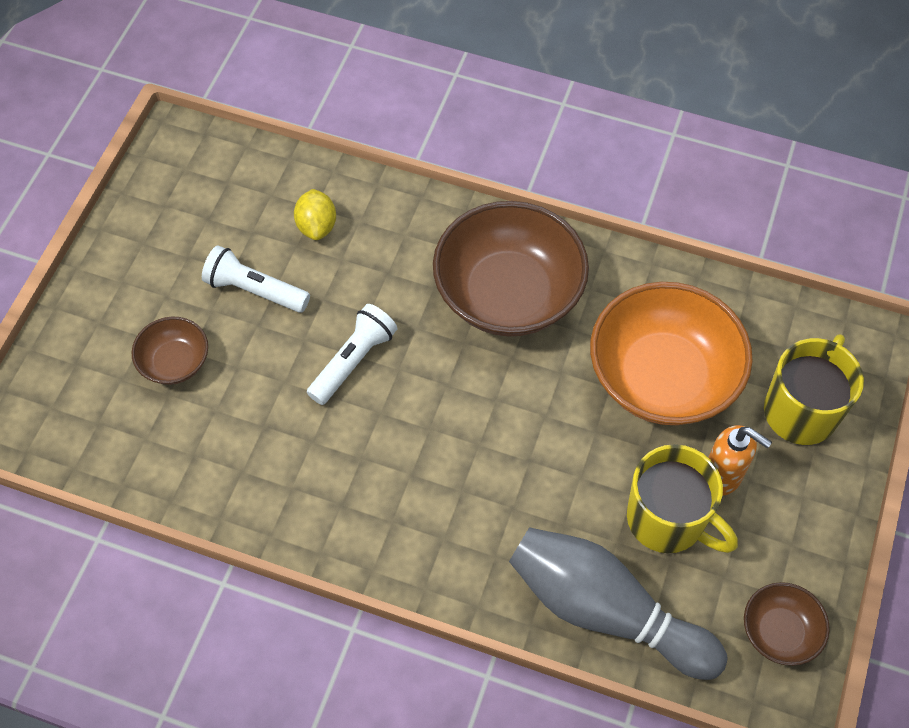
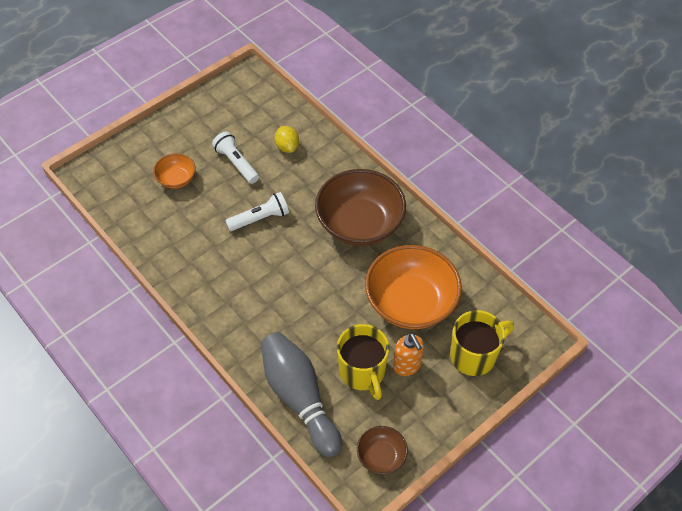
camera: 30 degrees right, 5 degrees down
brown bowl [132,317,208,385] -> orange bowl [153,153,196,189]
yellow lemon [294,189,336,240] -> yellow lemon turned 45 degrees counterclockwise [275,126,299,153]

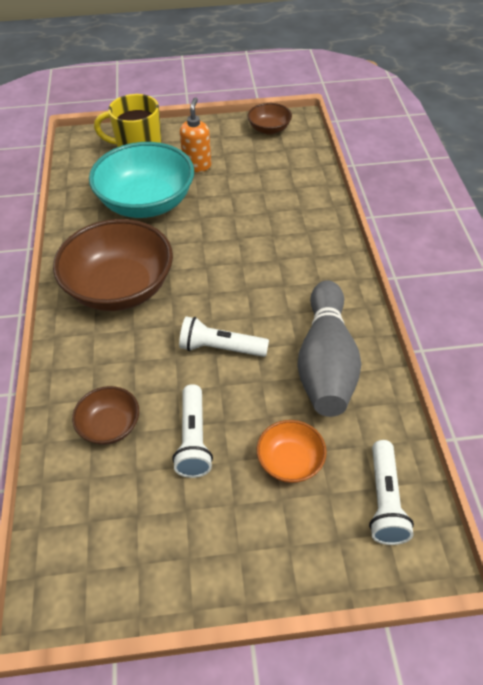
camera: 145 degrees left, 5 degrees down
grey bowling pin [261,332,342,457] -> grey bowling pin moved to [297,280,361,417]
yellow lemon [275,126,299,153] -> brown bowl [72,386,139,445]
yellow mug [337,324,389,400] -> none
orange bowl [365,245,462,329] -> turquoise bowl [89,142,194,218]
none -> white flashlight [369,440,414,545]

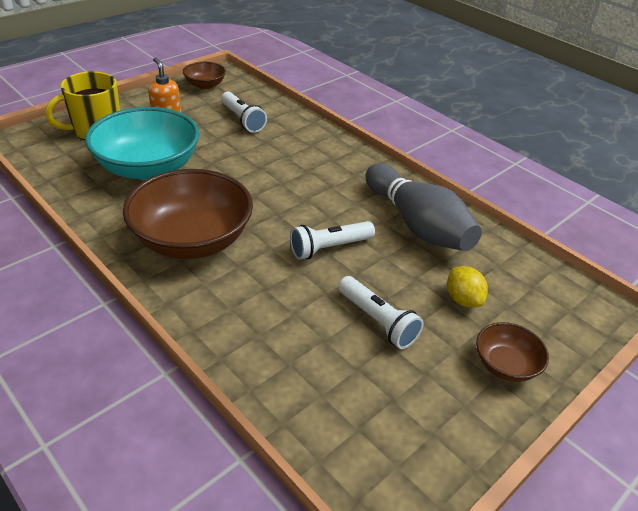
camera: 40 degrees left, 10 degrees down
brown bowl [72,386,139,445] -> brown bowl moved to [476,322,549,382]
orange bowl [257,420,327,483] -> yellow lemon [447,266,488,308]
white flashlight [369,440,414,545] -> white flashlight moved to [221,92,267,133]

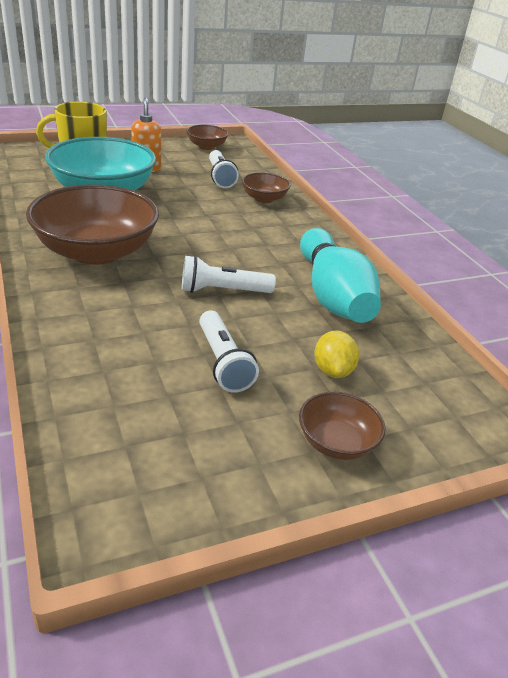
camera: 20 degrees right, 5 degrees down
grey bowling pin [365,163,482,251] -> turquoise bowling pin [300,228,381,323]
none -> brown bowl [242,172,291,203]

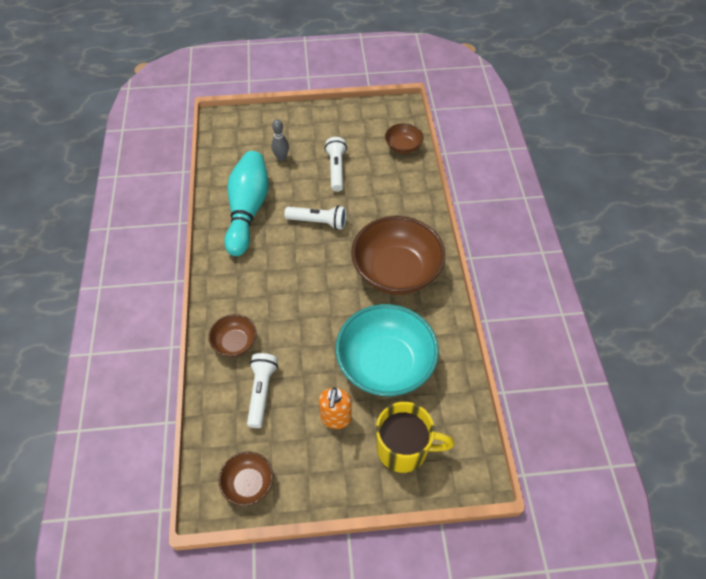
camera: 160 degrees left, 20 degrees up
brown bowl [299,392,386,460] -> brown bowl moved to [385,123,424,154]
yellow lemon [314,331,359,378] -> grey bowling pin [271,119,289,161]

